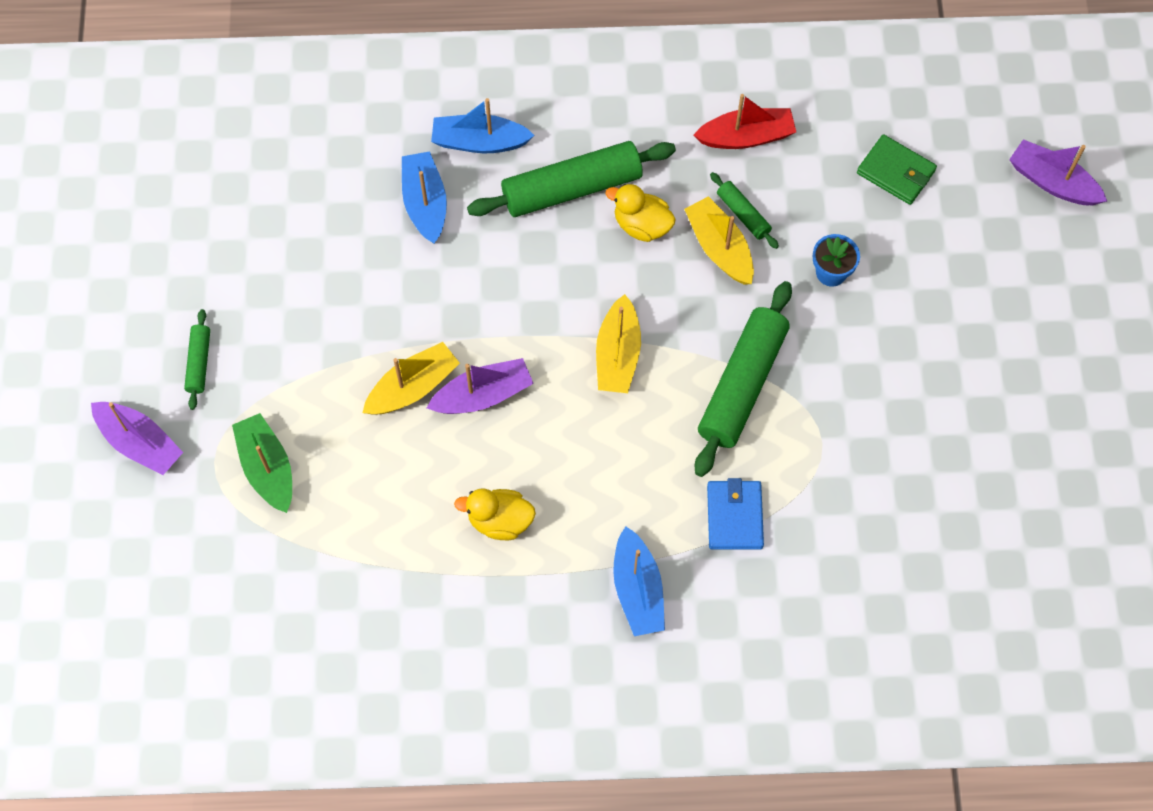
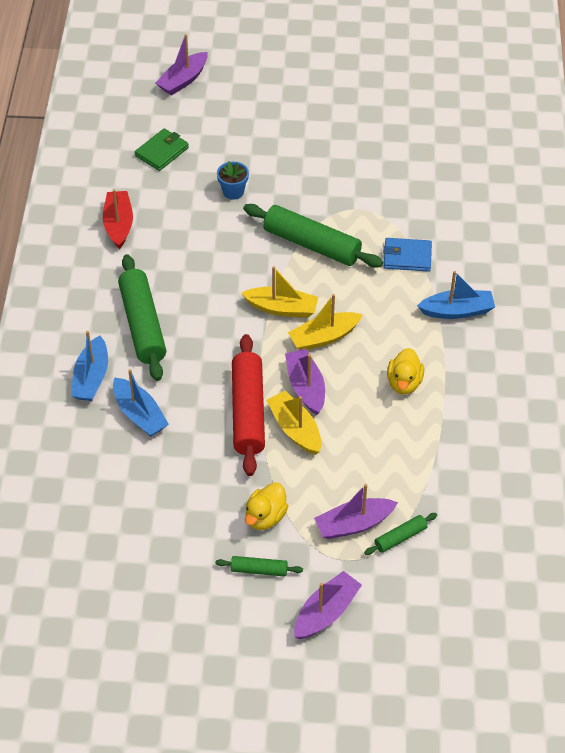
camera: 85 degrees left, 15 degrees down
green boat [232,413,292,513] -> purple boat [314,484,398,539]
blue boat [402,151,447,244] -> blue boat turned 120 degrees counterclockwise [113,369,169,437]
yellow duck [605,184,676,242] -> yellow duck moved to [245,482,288,530]
yellow boat [684,196,754,285] -> yellow boat moved to [288,294,362,350]
green rolling pin [710,172,779,249] -> green rolling pin moved to [364,513,437,555]
none -> red rolling pin [232,334,265,476]

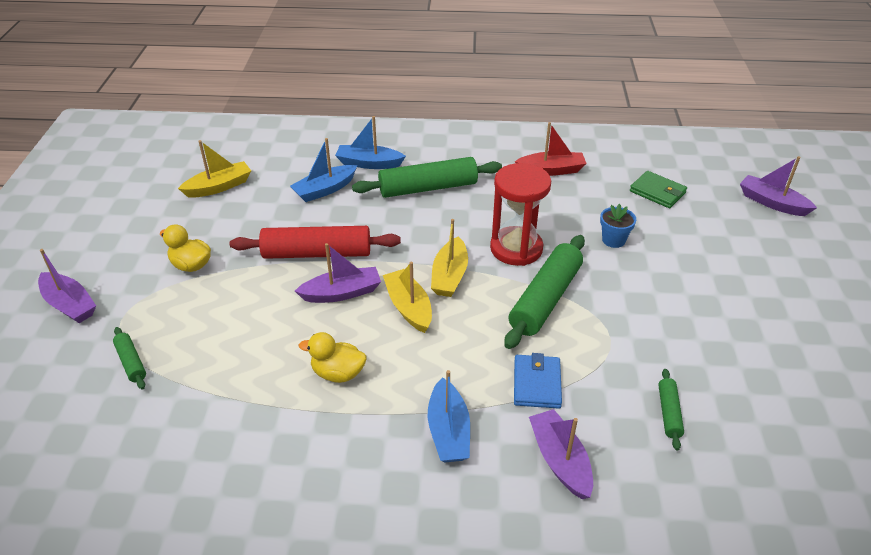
camera: 90 degrees right, 10 degrees down
green rolling pin [215,556,303,577] -> green rolling pin moved to [658,369,684,451]
yellow boat [266,391,321,455] -> yellow boat moved to [178,140,251,198]
purple boat [314,484,398,539] -> purple boat moved to [529,409,593,499]
none -> red hourglass [490,163,551,266]

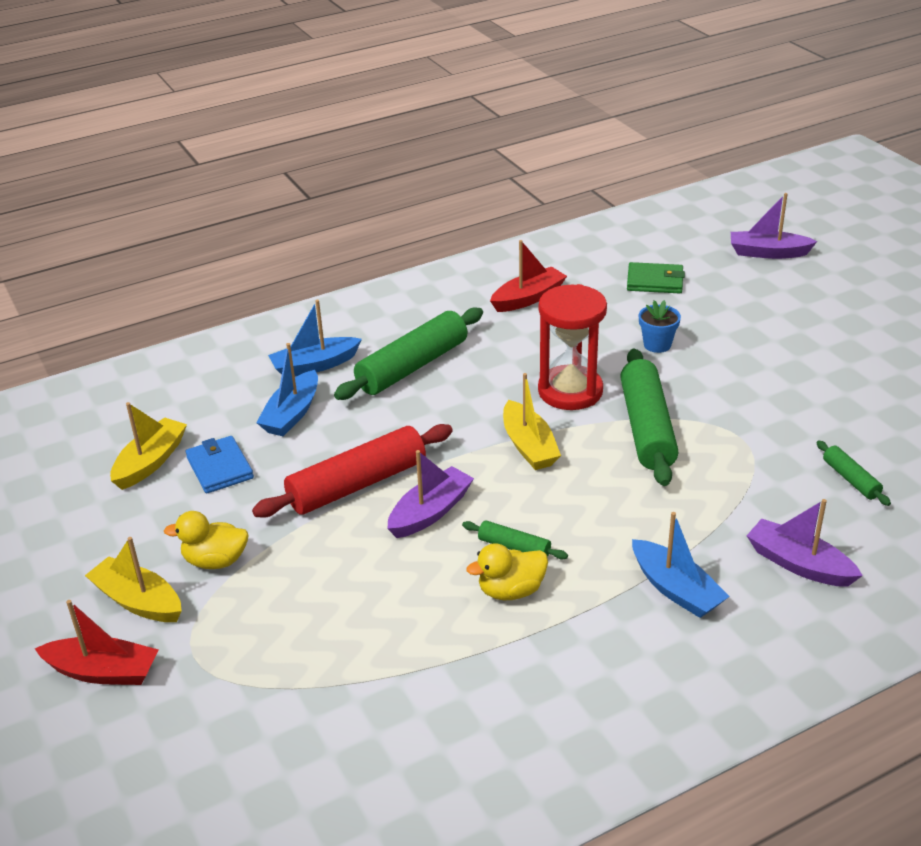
camera: 30 degrees left, 5 degrees down
purple boat [38,249,96,323] -> red boat [35,600,159,685]
green rolling pin [113,327,146,389] -> green rolling pin moved to [462,520,568,559]
yellow boat [383,262,432,333] -> yellow boat moved to [85,537,182,622]
blue wallet [514,353,562,409] -> blue wallet moved to [186,436,254,494]

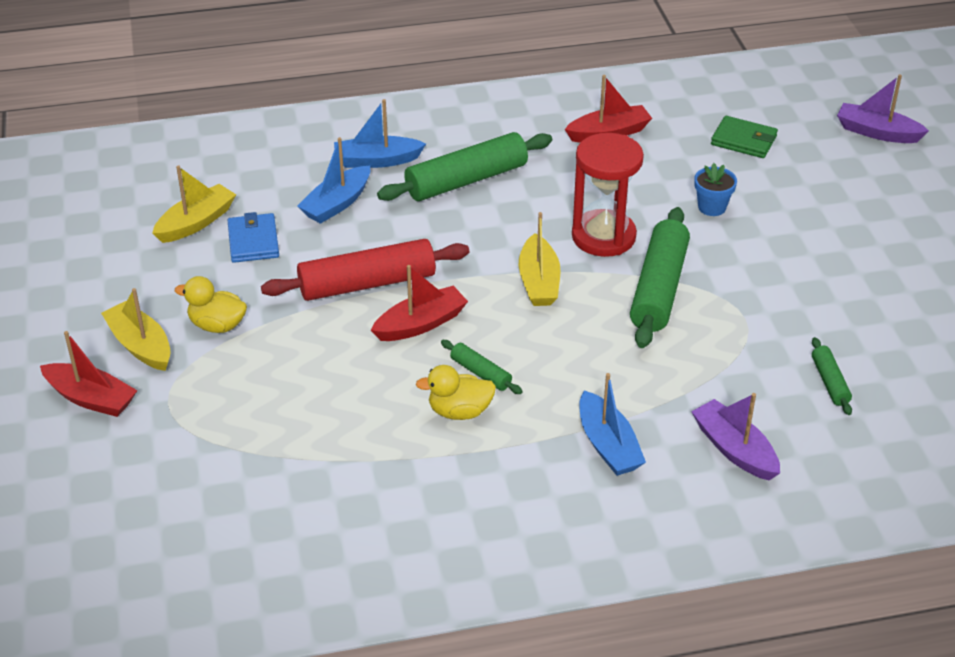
camera: 15 degrees right, 5 degrees up
purple boat [387,450,474,538] -> red boat [371,265,468,341]

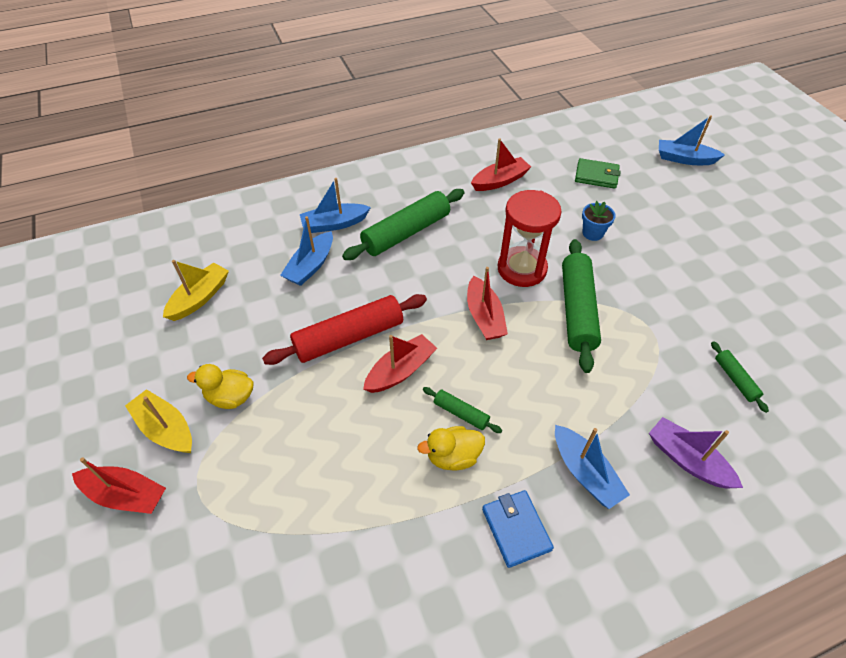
camera: 10 degrees left, 10 degrees up
blue wallet [228,212,279,263] -> blue wallet moved to [482,490,554,568]
yellow boat [519,212,561,306] -> red boat [467,267,508,340]
purple boat [837,74,929,143] -> blue boat [659,115,725,165]

